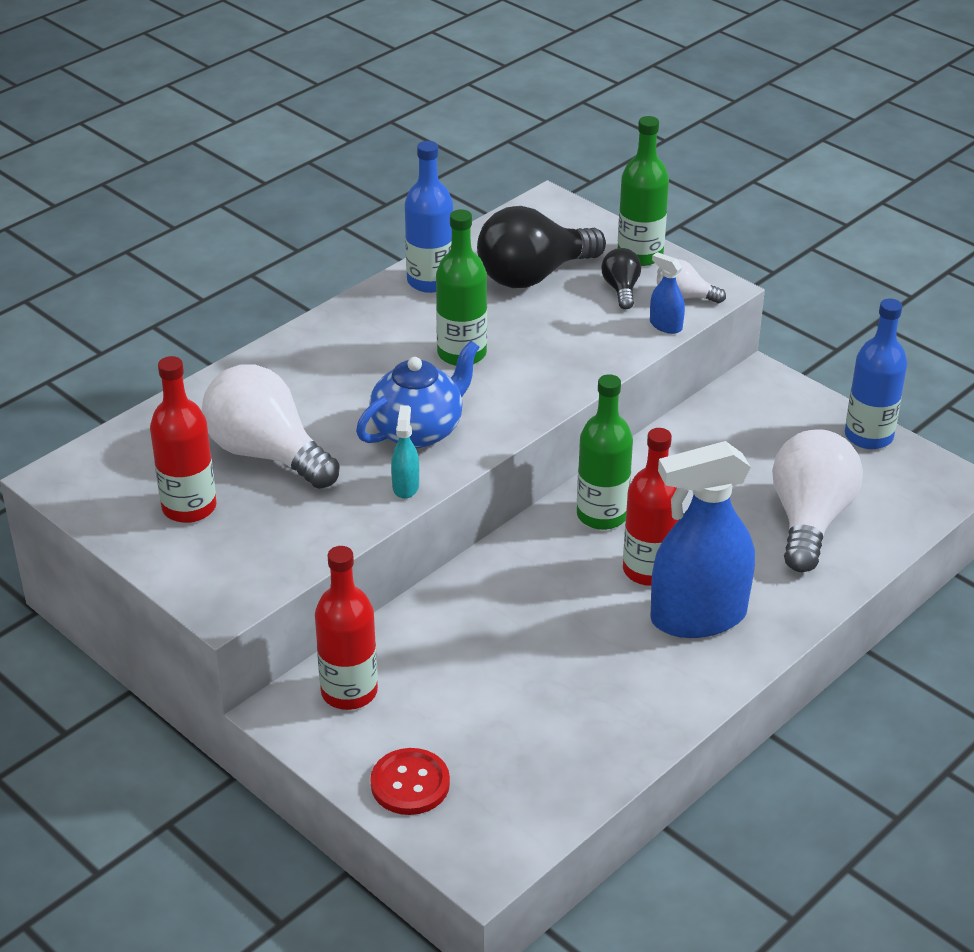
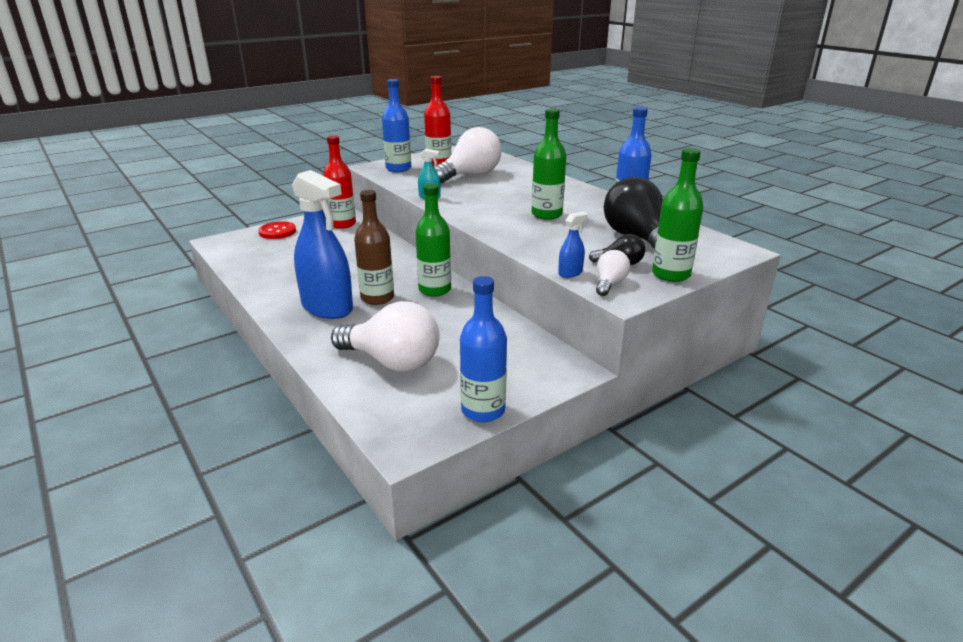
camera: 100 degrees right, 10 degrees down
blue teapot [356,341,479,448] -> none
red bottle [623,428,678,586] -> brown bottle [354,190,394,305]
blue spray bottle [650,441,755,638] -> blue spray bottle turned 135 degrees clockwise [292,170,353,319]
none -> blue bottle [382,79,411,172]

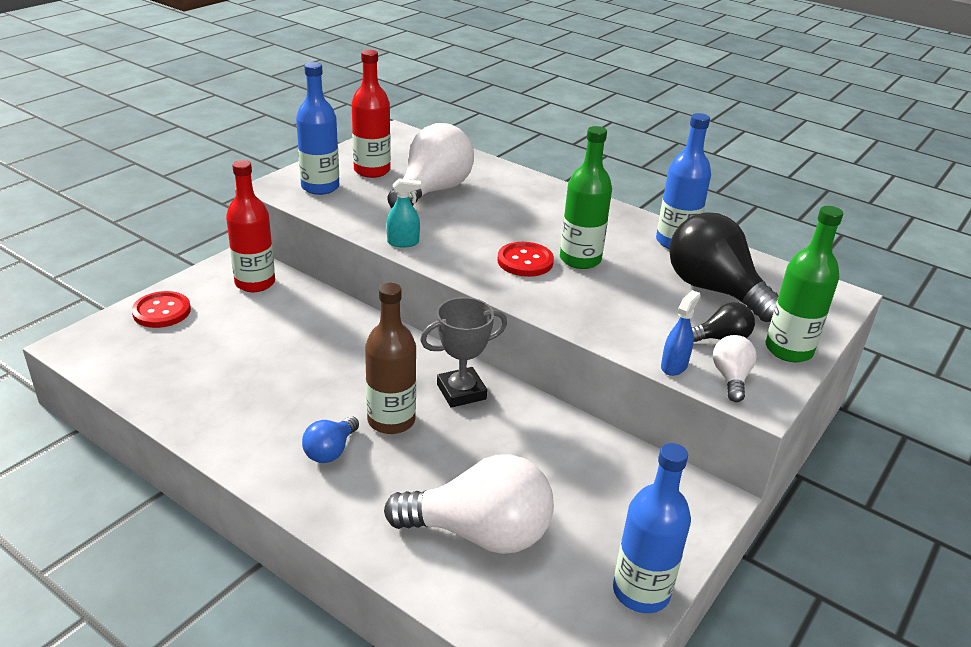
camera: 20 degrees left, 5 degrees up
blue spray bottle [292,170,353,319] -> blue light bulb [302,416,359,463]
green bottle [415,184,451,297] -> grey trophy [420,297,507,408]
none -> red button [497,242,554,277]

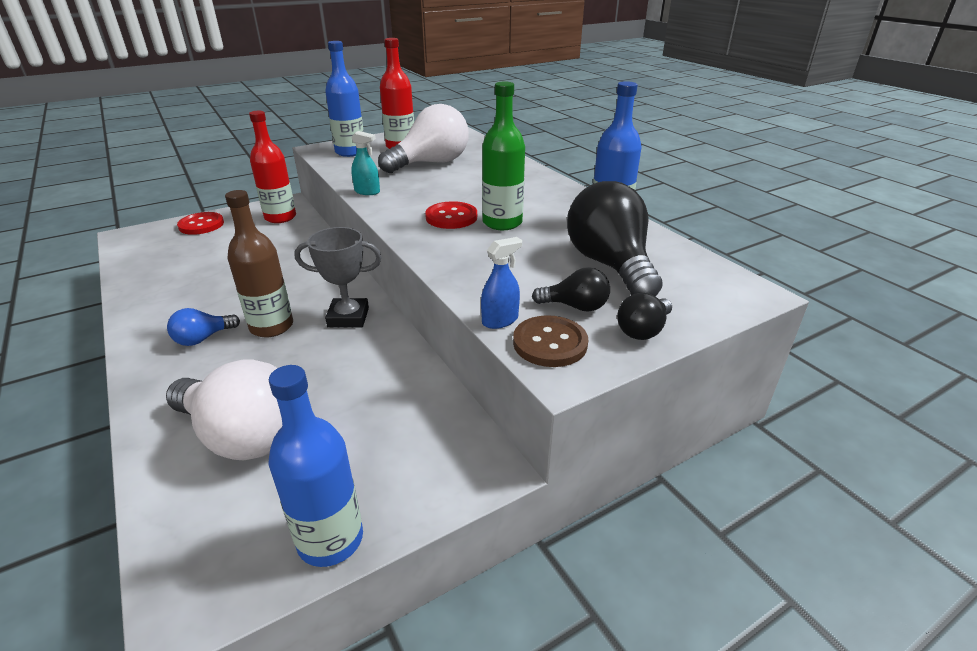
camera: 25 degrees right, 0 degrees up
white light bulb [713,335,757,402] -> brown button [513,315,588,367]
green bottle [766,206,843,362] -> black light bulb [617,293,672,340]

